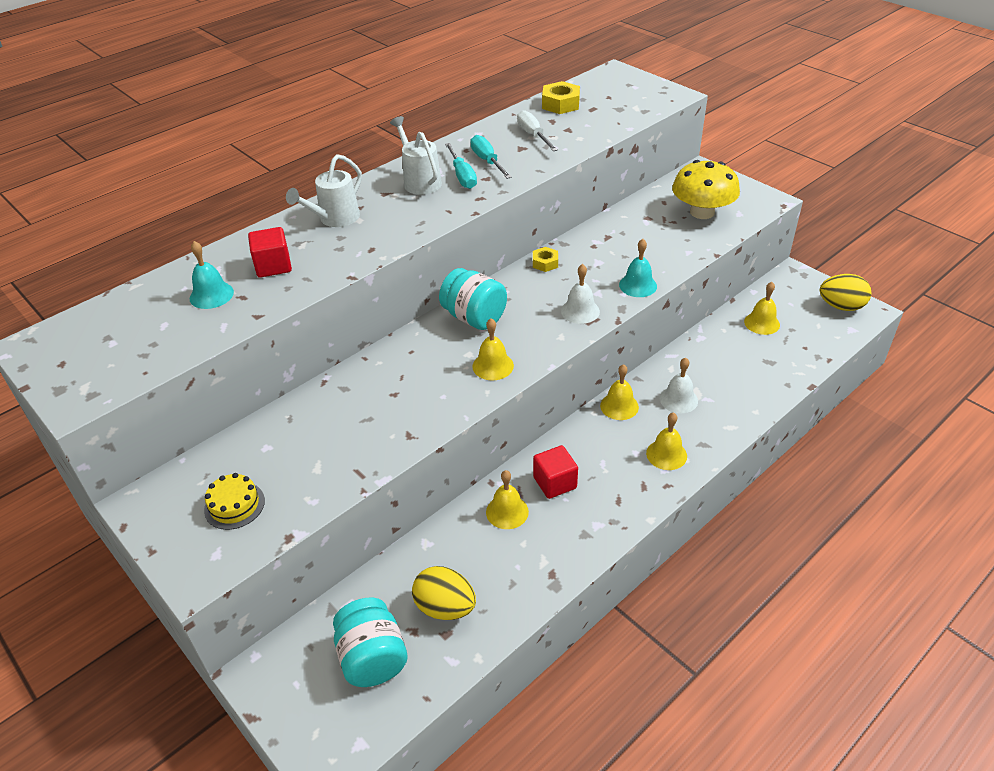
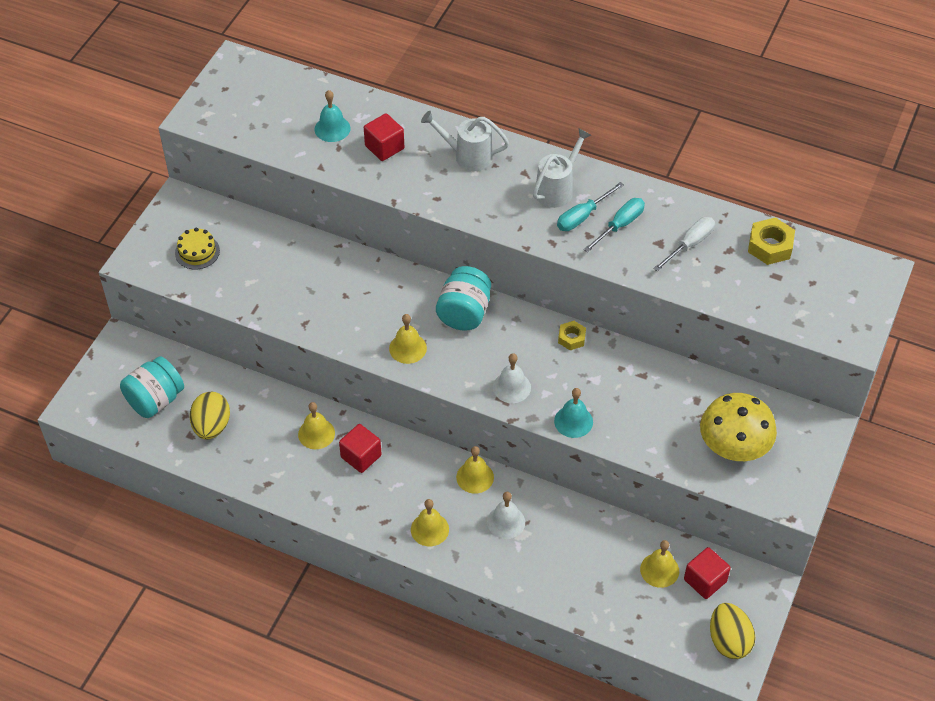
camera: 65 degrees right, 10 degrees up
none -> red cube [684,547,731,599]

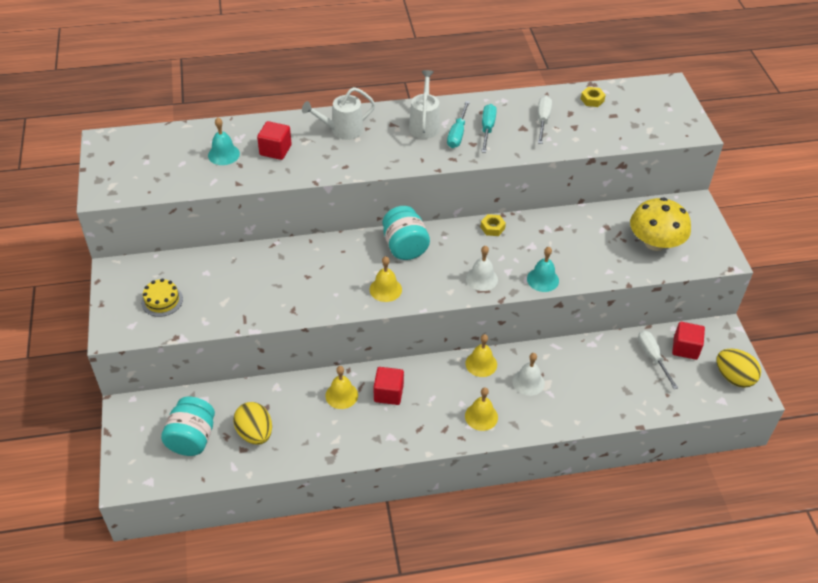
camera: 35 degrees left, 5 degrees down
yellow bell [640,540,679,588] -> white screwdriver [638,330,678,389]
yellow nut [748,217,795,265] -> yellow nut [581,87,606,107], size x0.63

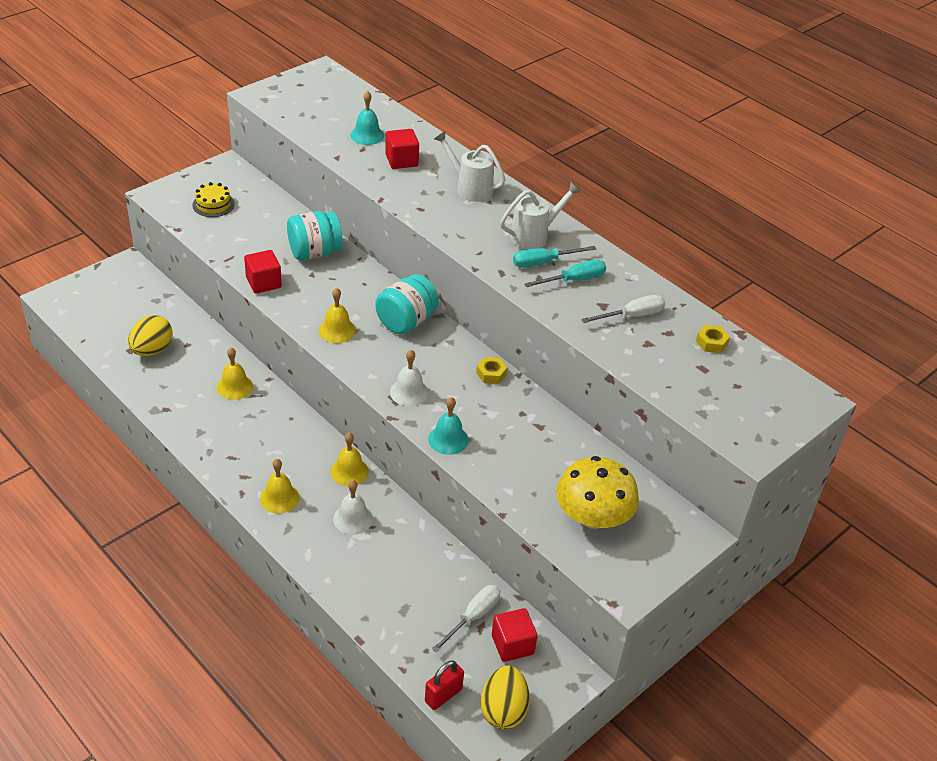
camera: 55 degrees right, 5 degrees down
turquoise jar [161,397,215,456] -> turquoise jar moved to [287,211,343,260]
red cube [374,367,404,405] -> red cube moved to [244,250,282,294]
none -> red padlock [425,660,464,710]

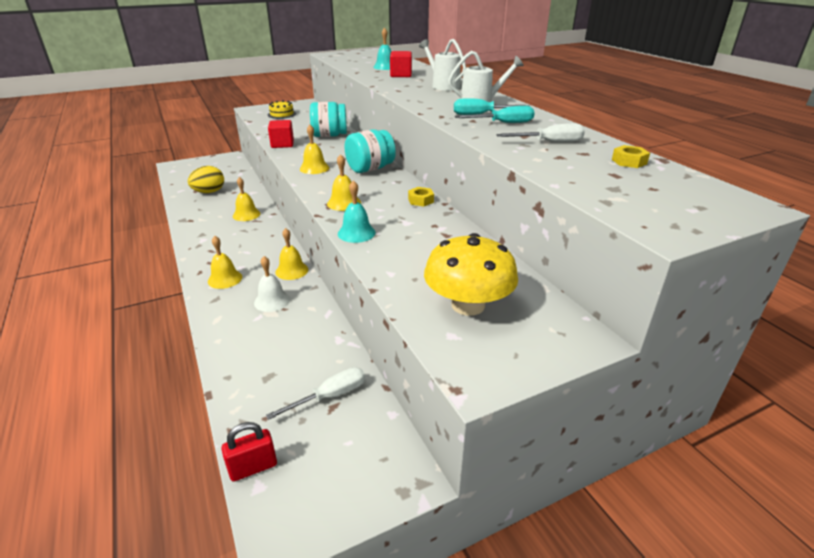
camera: 20 degrees right, 10 degrees down
white bell [390,350,429,406] -> yellow bell [327,154,361,211]
yellow egg [481,665,530,729] -> none
red cube [492,608,538,662] -> none

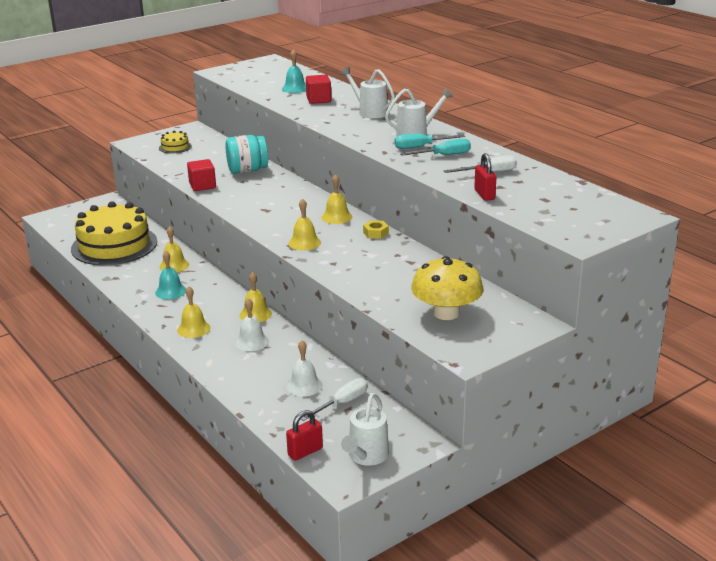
camera: 10 degrees left, 5 degrees down
yellow egg [188,166,224,193] -> yellow cake [71,201,157,265]
yellow bell [300,125,329,174] -> yellow bell moved to [321,174,352,224]
turquoise bell [338,180,376,243] -> turquoise bell moved to [155,251,186,300]
turquoise jar [344,129,396,173] -> none
yellow nut [612,145,650,168] -> none
none -> white bell [286,340,323,397]
none -> white watering can [341,393,389,465]
none -> red padlock [474,153,496,201]

